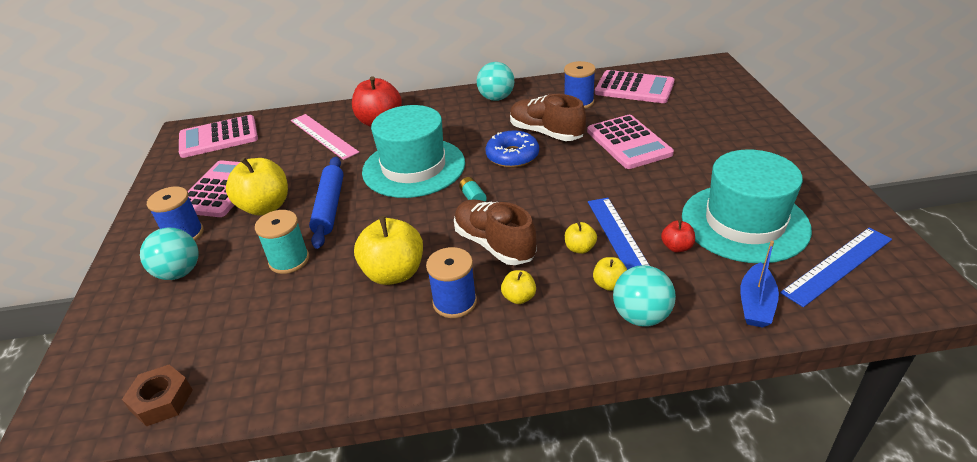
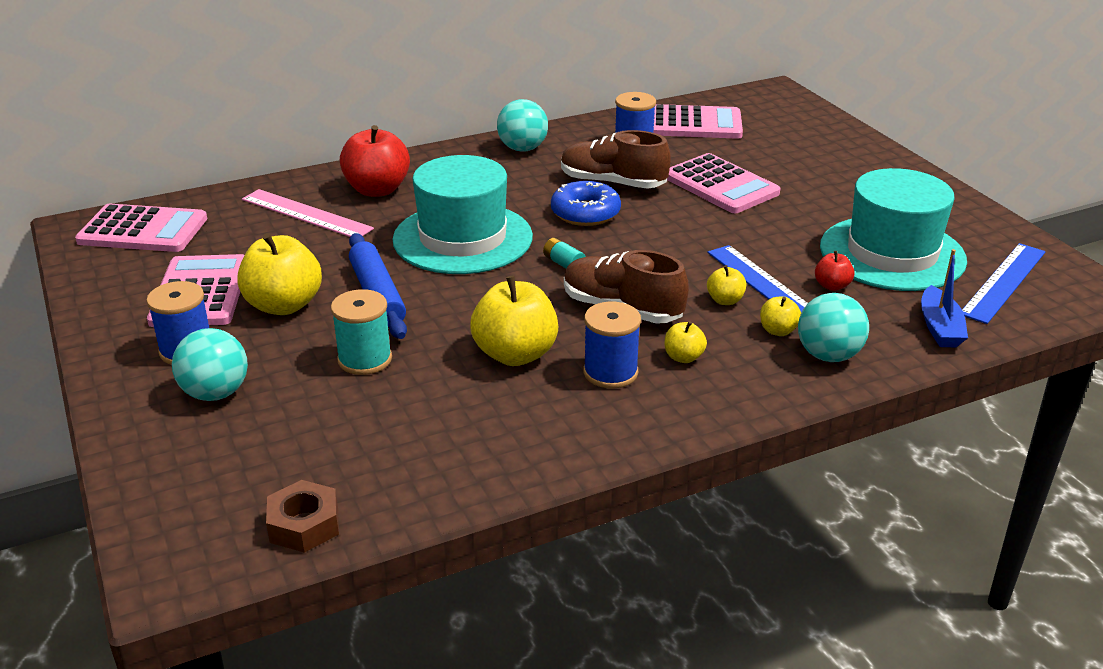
camera: 20 degrees left, 5 degrees down
pink calculator [179,115,258,158] -> pink calculator turned 135 degrees counterclockwise [75,204,207,252]

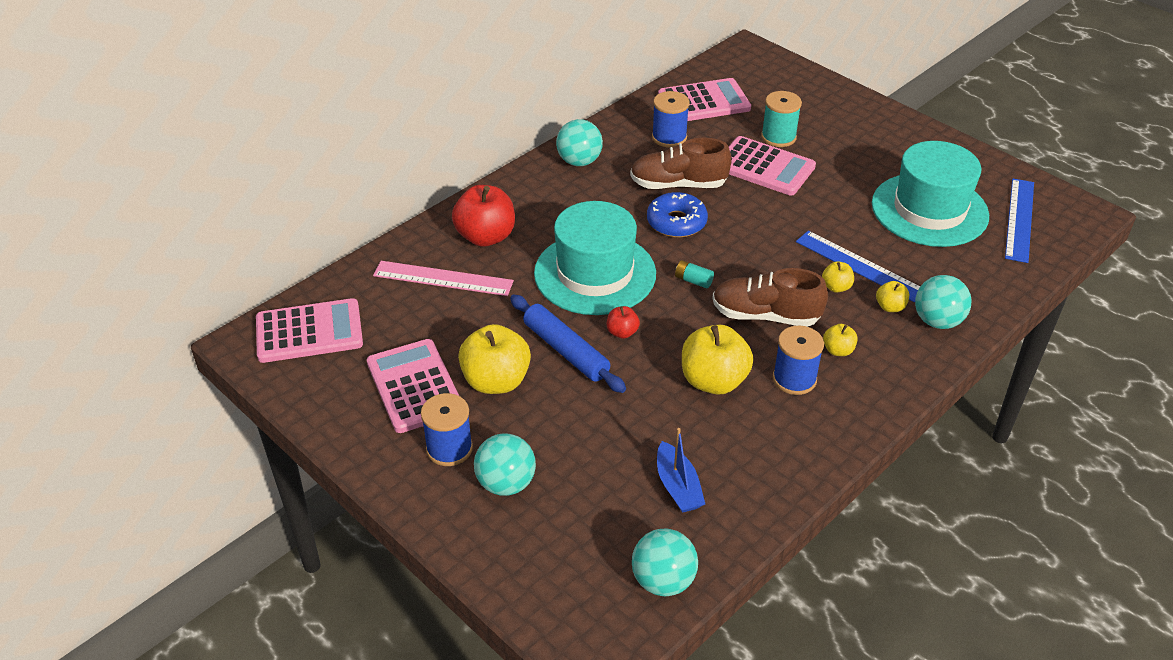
camera: 20 degrees left, 10 degrees up
brown nut [266,480,339,553] -> turquoise ball [632,529,698,596]
turquoise spool [331,289,392,375] -> turquoise spool moved to [761,91,802,147]
red apple [815,251,855,291] -> red apple moved to [607,306,640,339]
blue boat [921,249,968,347] -> blue boat moved to [657,428,705,513]

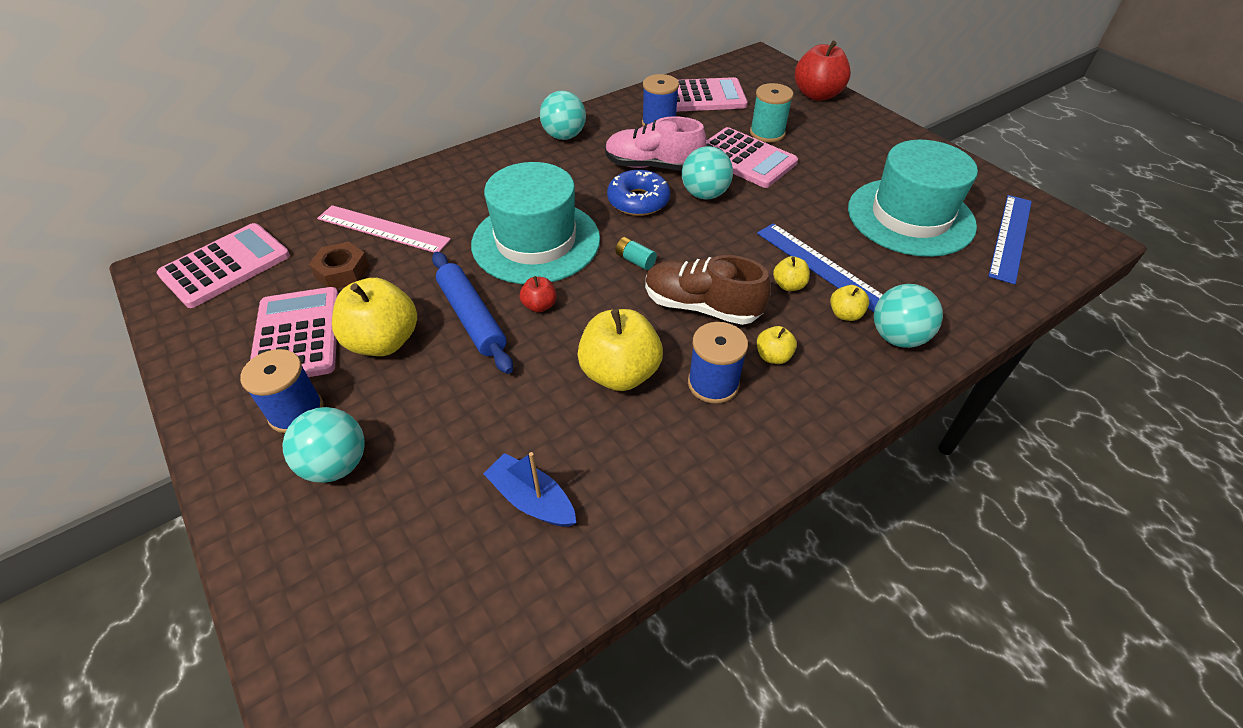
camera: 10 degrees right, 5 degrees up
pink calculator [256,298,363,363] -> pink calculator turned 45 degrees counterclockwise [156,223,290,308]
red apple [452,185,515,247] -> red apple moved to [795,40,851,101]
brown shoe [630,138,732,189] -> pink shoe [605,116,707,171]
turquoise ball [632,529,698,596] -> turquoise ball moved to [682,146,733,200]
blue boat [657,428,705,513] -> blue boat turned 135 degrees clockwise [483,452,576,527]
none -> brown nut [309,242,369,289]

